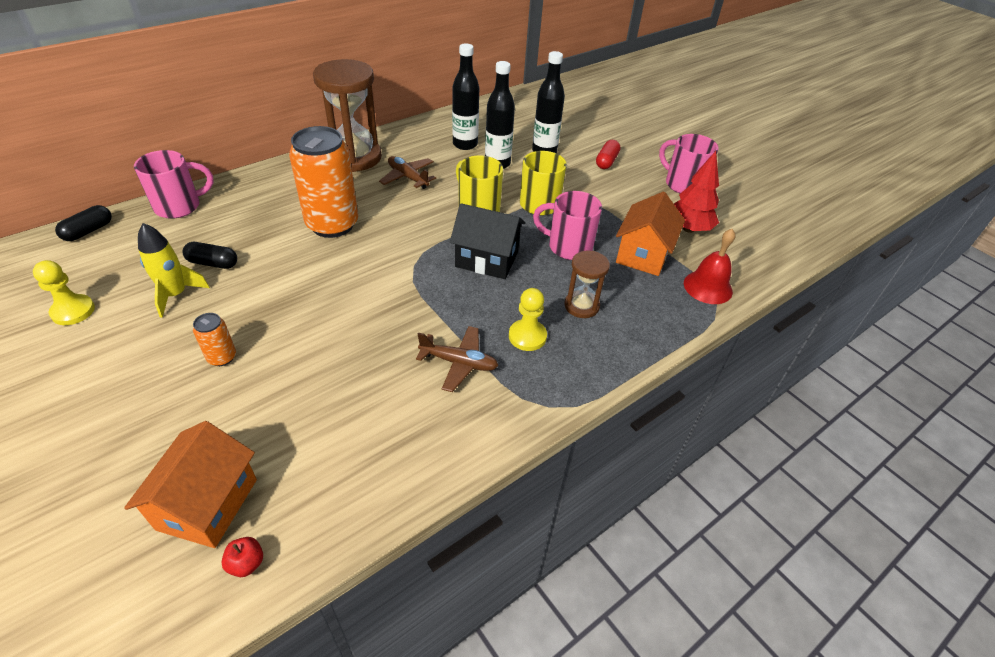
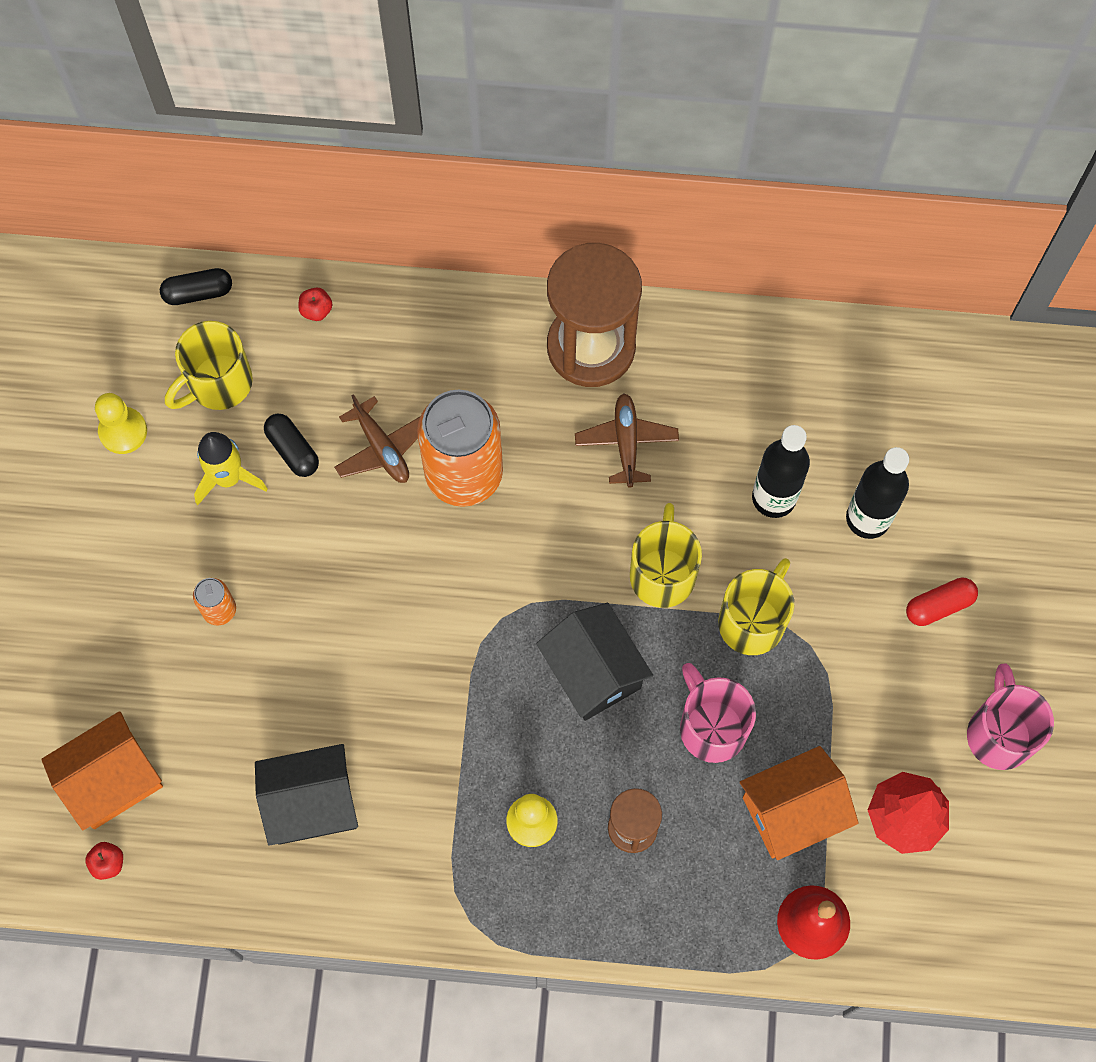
camera: 45 degrees right, 25 degrees up
pink mug [134,150,214,219] -> red apple [298,287,332,321]
brown plane [416,326,499,392] -> brown plane moved to [334,394,420,483]
black bottle [452,43,479,150] -> none
none -> yellow mug [165,321,253,410]
none -> black house [255,744,358,846]

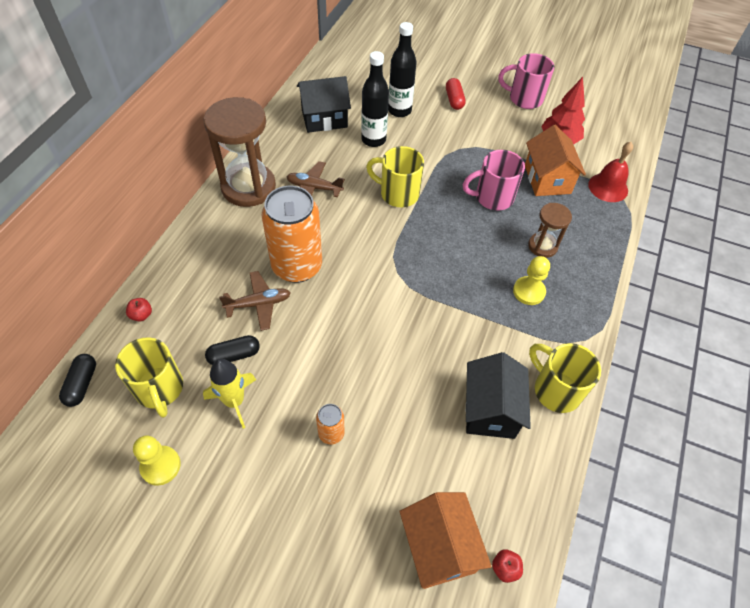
camera: 75 degrees left, 15 degrees down
black house [536,603,653,721] -> black house moved to [297,76,351,133]
yellow mug [718,558,794,655] -> yellow mug moved to [529,343,601,413]

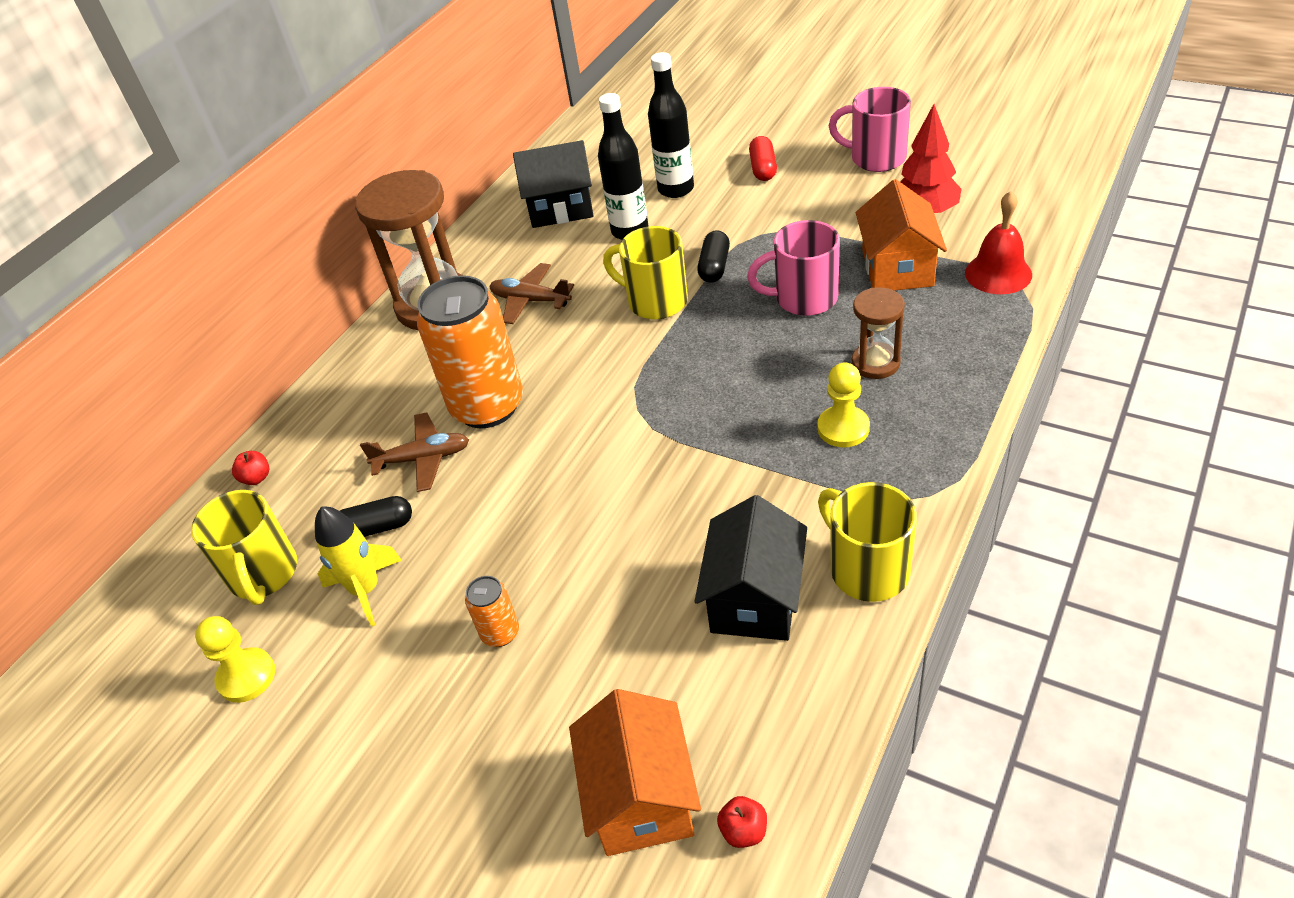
camera: 15 degrees right, 10 degrees down
black capsule [59,354,96,407] -> black capsule moved to [697,230,730,283]

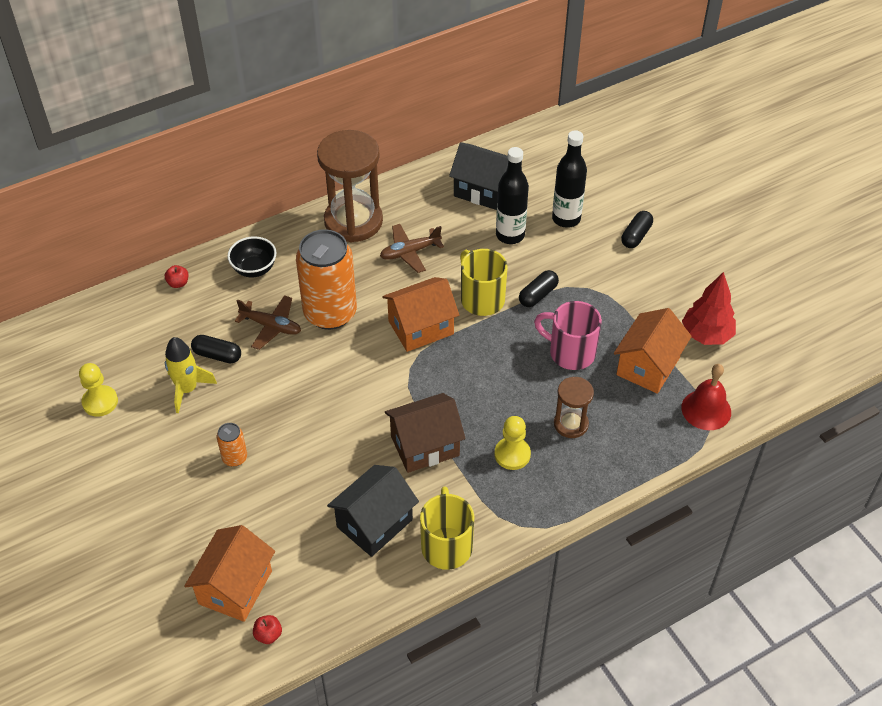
camera: 25 degrees right, 5 degrees up
yellow mug [191,490,297,605] -> none
brown plane [489,263,574,324] -> brown plane turned 75 degrees counterclockwise [380,224,444,273]
red capsule [749,136,777,181] -> black capsule [621,211,653,248]
pink mug [829,87,911,172] -> none
none -> black bowl [227,237,276,277]
none -> orange house [382,277,459,352]
none -> brown house [385,393,466,473]

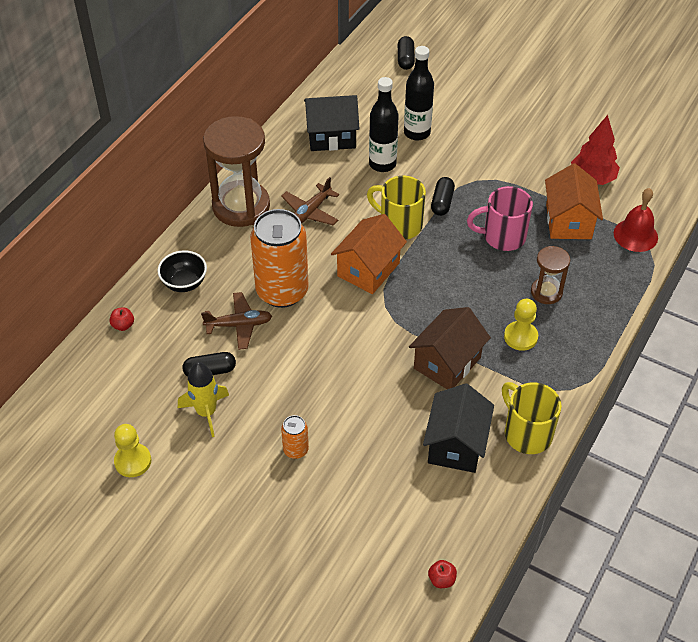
camera: 30 degrees left, 0 degrees up
orange house [184,525,275,622] -> none
black capsule [621,211,653,248] -> black capsule moved to [398,36,415,70]

